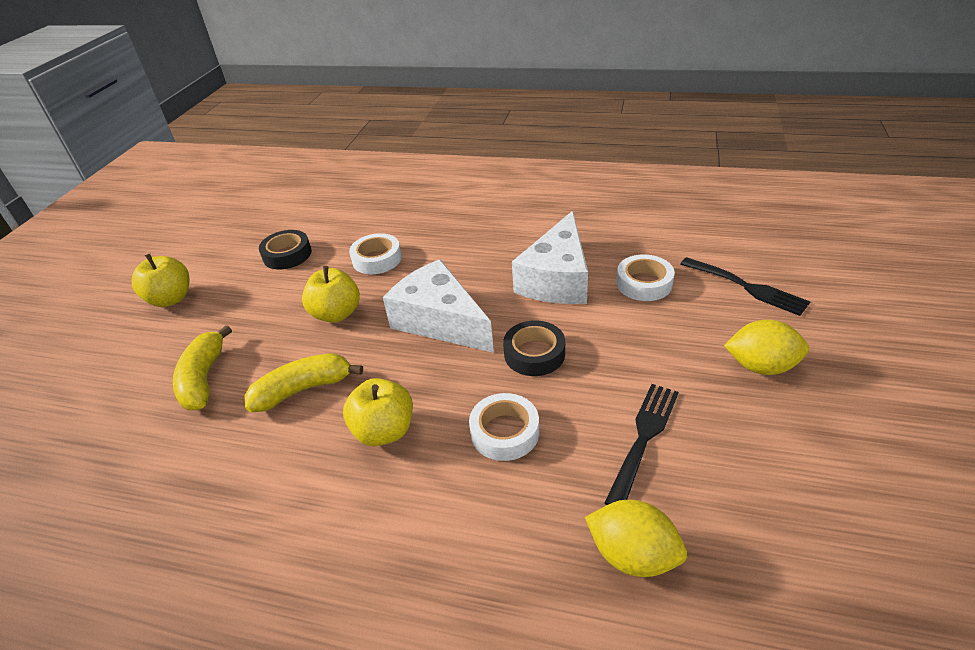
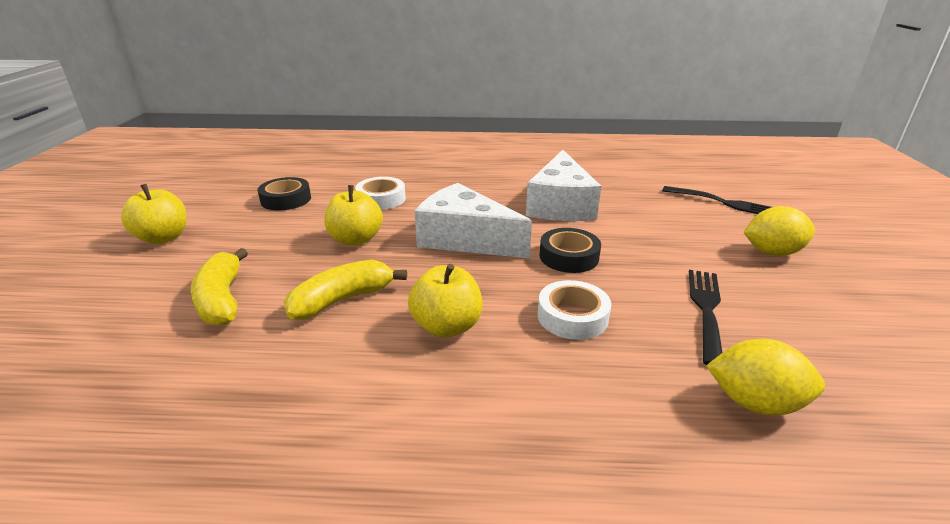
camera: 15 degrees left, 10 degrees down
white tape [616,255,675,301] -> none

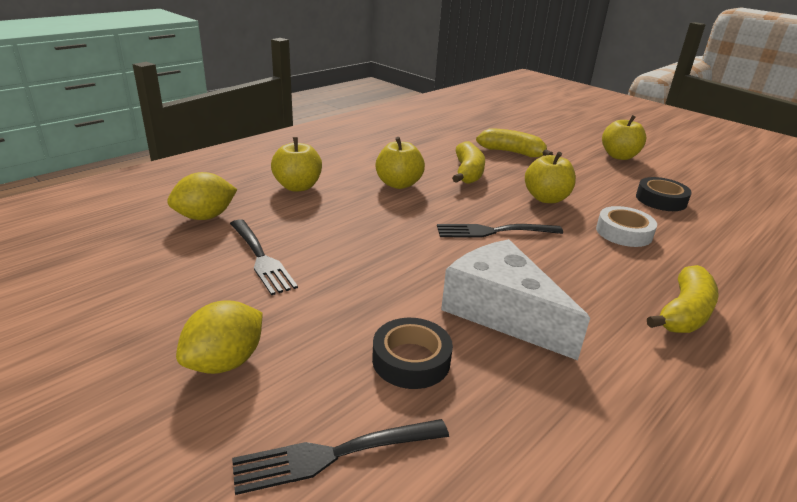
camera: 130 degrees right, 0 degrees up
white cheese [415,183,532,259] -> black fork [437,224,563,238]
white tape [538,280,611,340] -> none
black tape [540,228,601,273] -> black tape moved to [372,318,453,389]
none -> yellow apple [271,137,322,192]
none -> yellow banana [647,265,719,333]

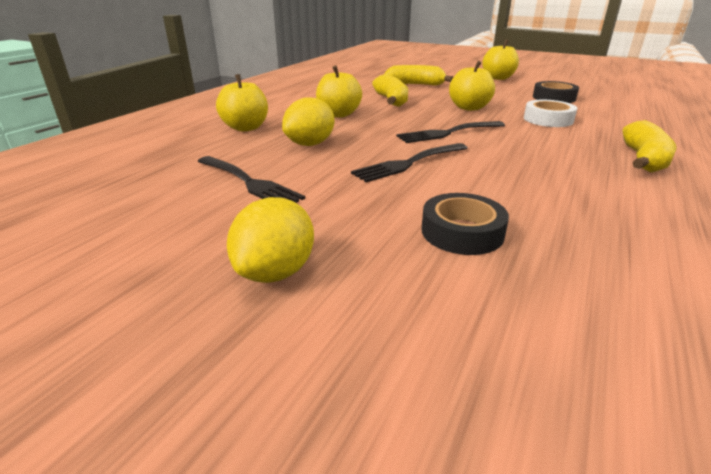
camera: 15 degrees left, 0 degrees up
yellow lemon [167,172,237,220] -> yellow lemon moved to [282,97,334,146]
black fork [232,419,449,495] -> black fork moved to [351,143,468,182]
white cheese [441,239,590,360] -> none

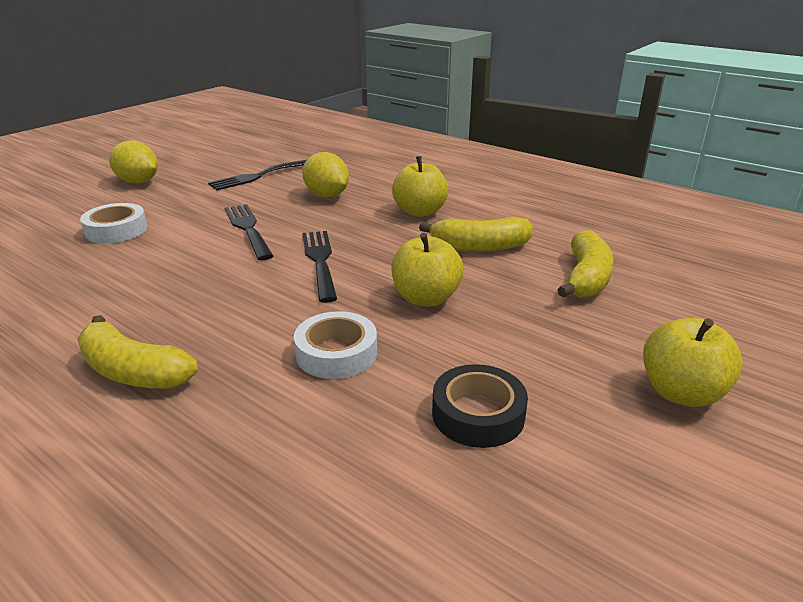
camera: 100 degrees right, 0 degrees up
yellow apple [216,74,268,131] -> none
black tape [421,193,509,255] -> white tape [80,203,147,243]

